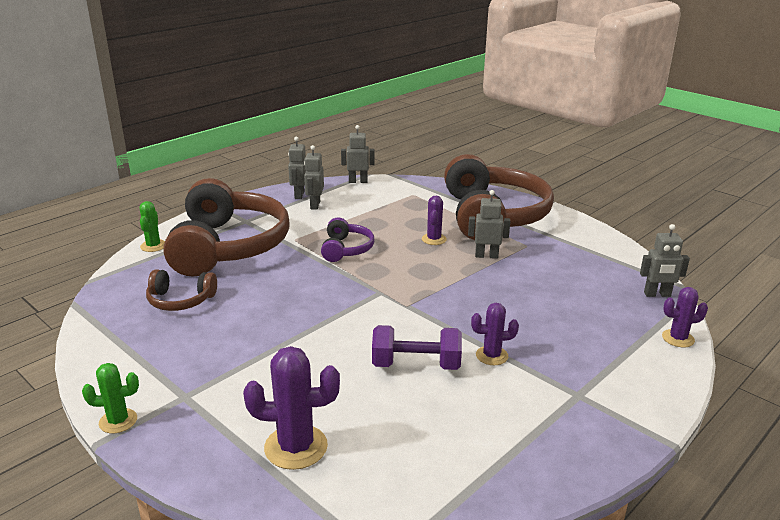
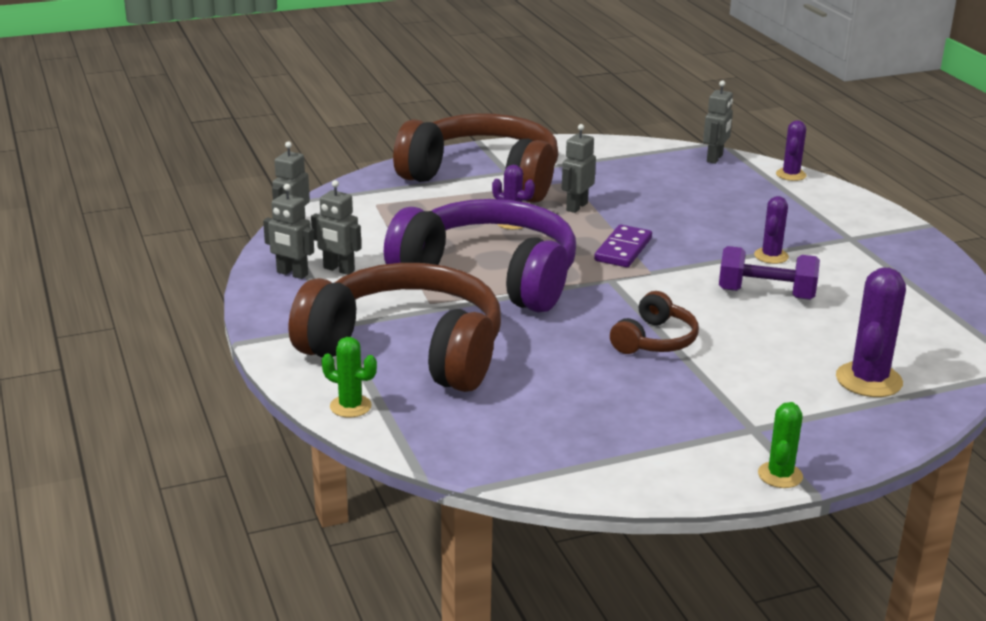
camera: 65 degrees left, 0 degrees up
brown headphones [146,269,217,311] -> brown headphones moved to [610,291,699,354]
purple headphones [321,217,375,262] -> purple headphones [384,199,576,313], size x2.21
purple dumbbell [372,325,462,370] -> purple dumbbell turned 75 degrees clockwise [719,246,820,300]
none -> purple domino [594,225,652,267]

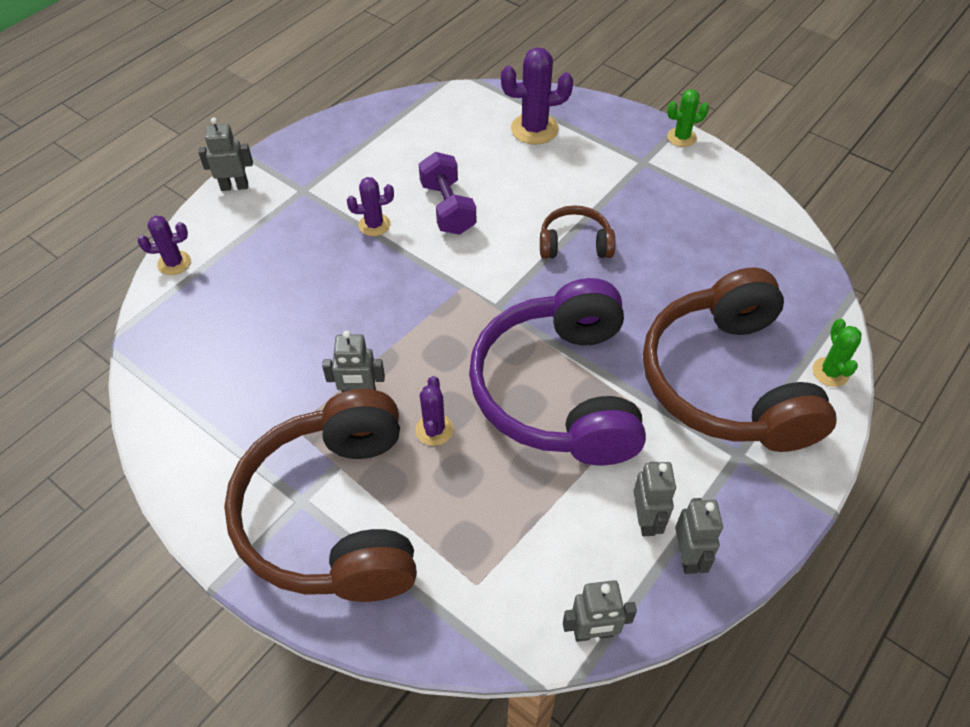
camera: 120 degrees left, 25 degrees up
purple domino [594,225,652,267] -> none
grey robot [703,80,733,164] -> grey robot moved to [198,117,253,191]

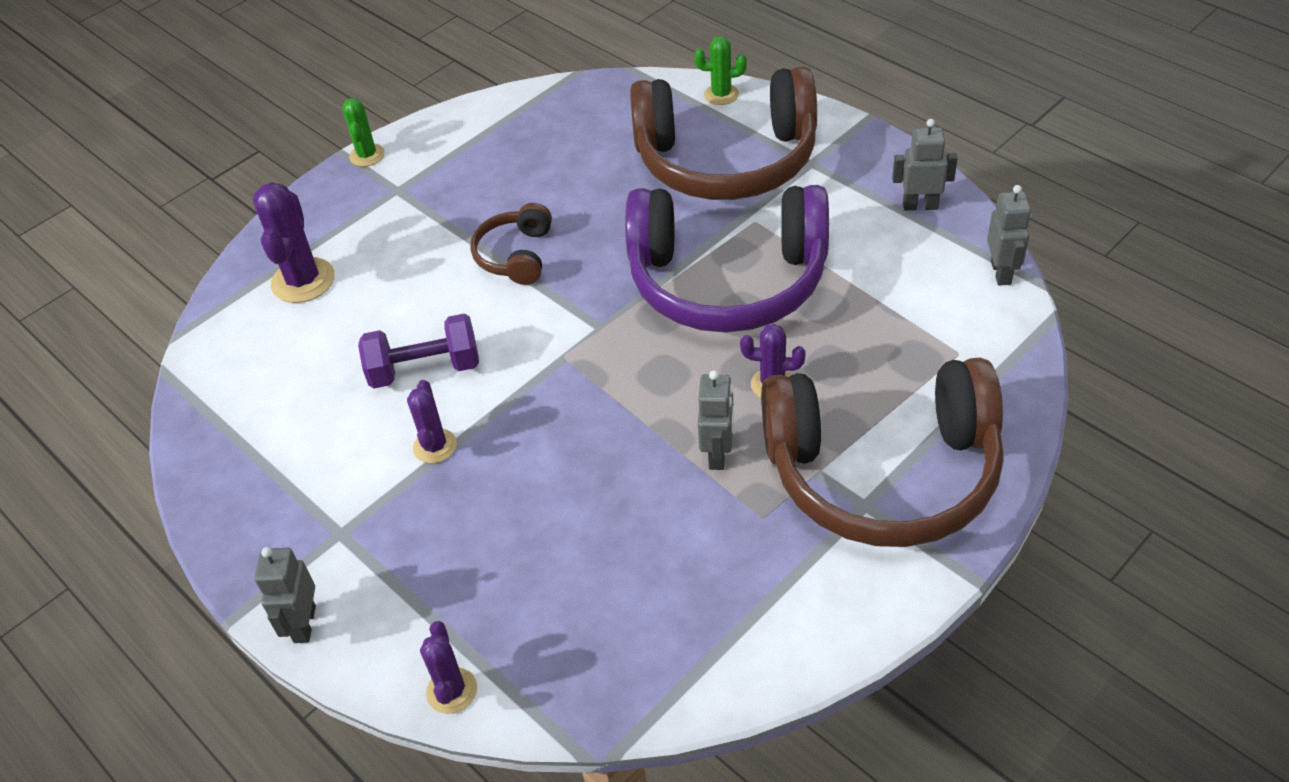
camera: 80 degrees left, 5 degrees down
grey robot [633,462,676,536] -> none

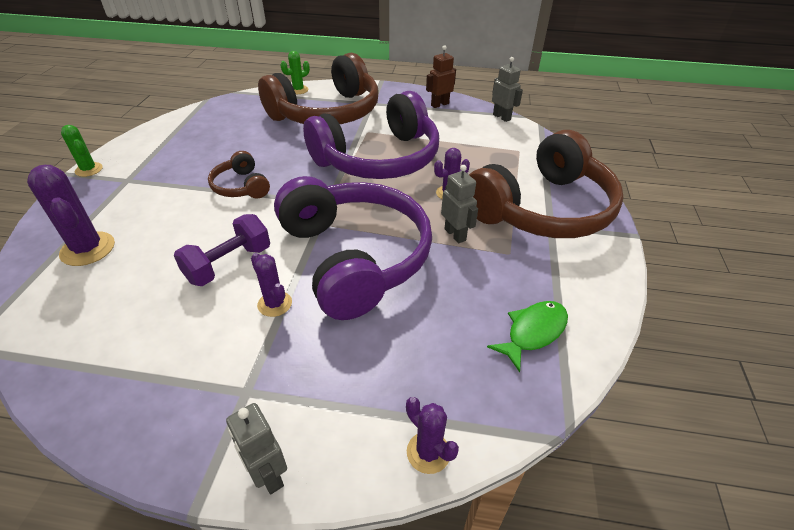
camera: 40 degrees left, 5 degrees down
grey robot [892,119,958,211] -> brown robot [426,45,456,108]
none -> purple headphones [274,176,432,320]
none -> green fish [487,301,568,372]

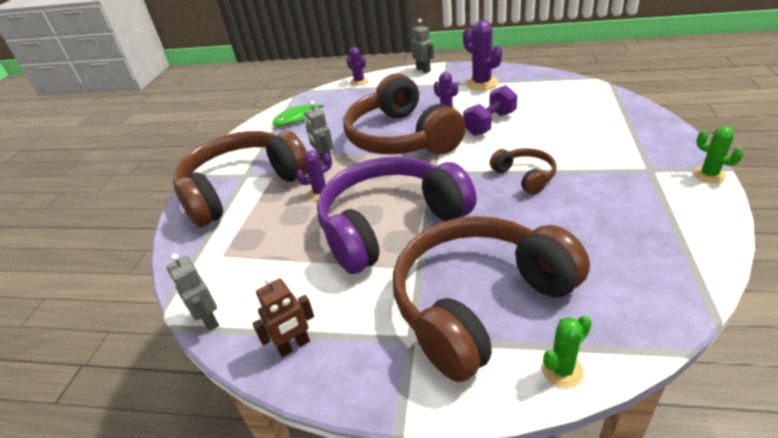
camera: 175 degrees left, 5 degrees down
purple cactus [27,165,115,266] -> purple cactus moved to [463,20,502,90]
purple headphones [274,176,432,320] -> brown headphones [344,73,466,154]

